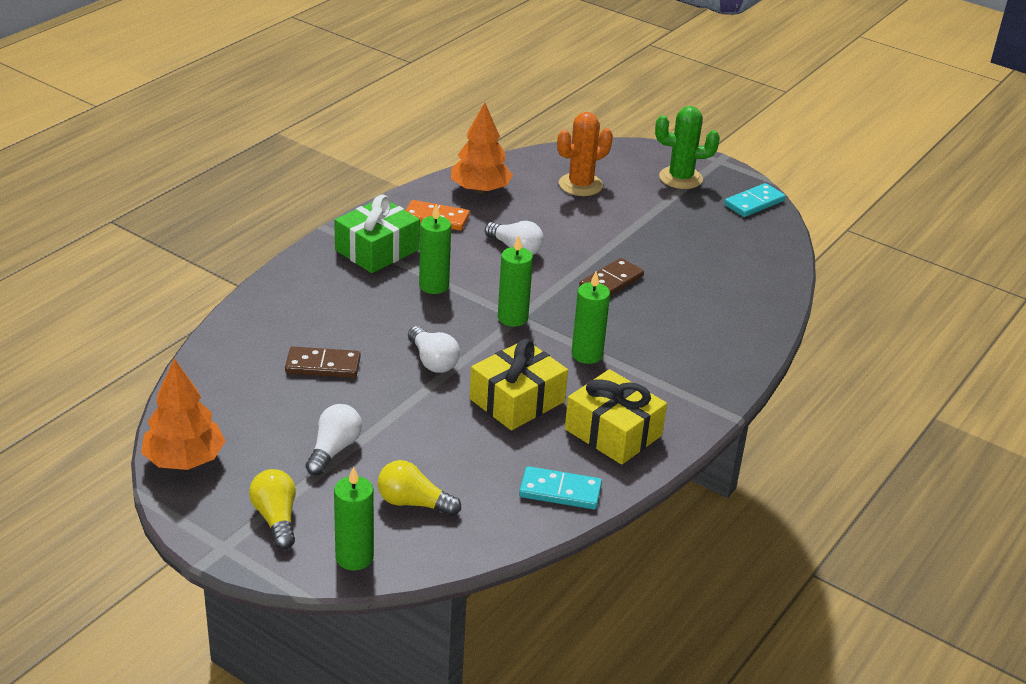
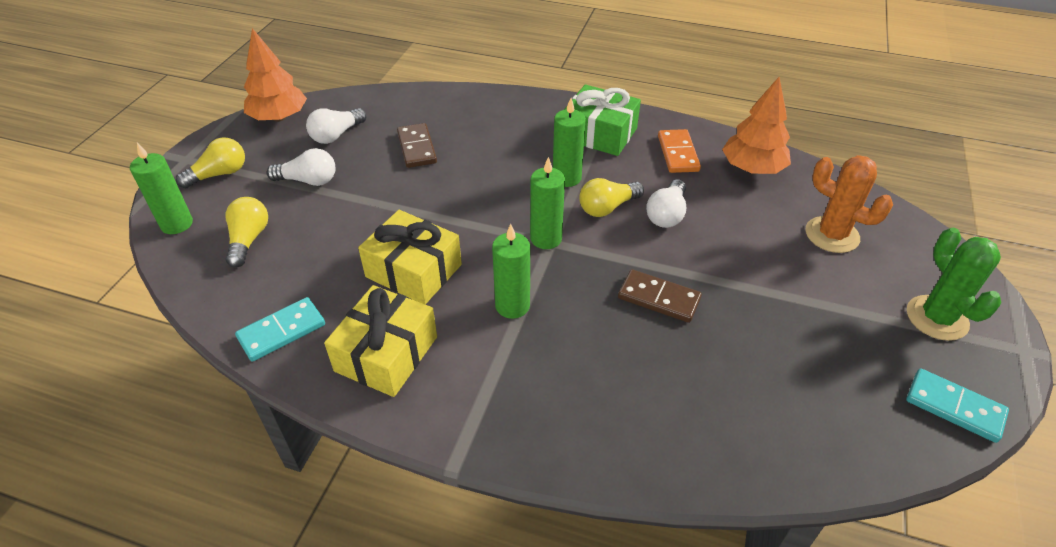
camera: 75 degrees right, 10 degrees up
white light bulb [408,326,460,373] -> white light bulb moved to [306,108,366,144]
turquoise domino [519,466,602,509] -> turquoise domino turned 60 degrees clockwise [235,297,325,362]
none -> yellow light bulb [579,178,644,217]

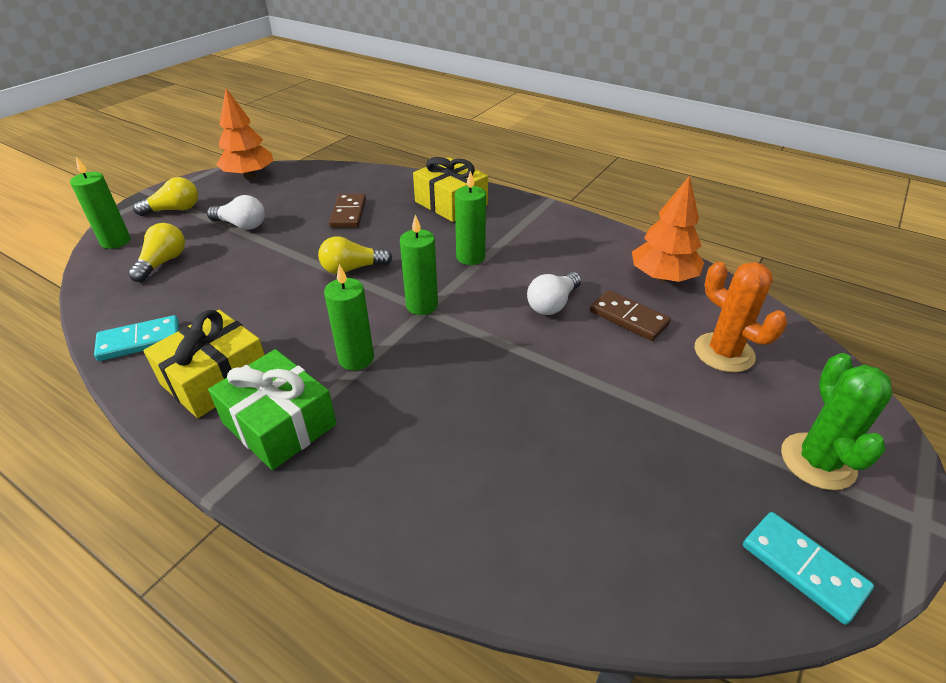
camera: 15 degrees right, 5 degrees down
white light bulb [306,108,366,144] -> none
yellow gift [358,210,462,305] -> yellow gift moved to [413,157,488,222]
green gift [564,84,641,156] -> green gift moved to [208,349,337,470]
yellow light bulb [579,178,644,217] -> yellow light bulb moved to [318,236,393,274]
brown domino [618,269,702,323] -> brown domino moved to [590,290,671,341]
orange domino [658,129,701,173] -> none

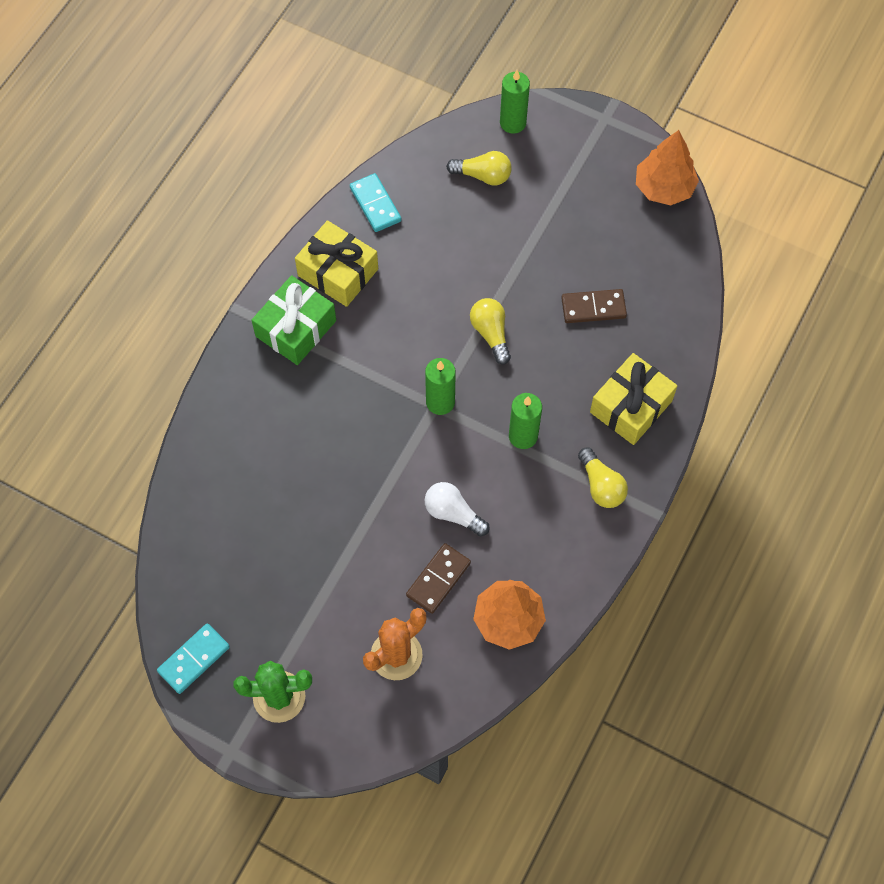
camera: 85 degrees right, 25 degrees up
yellow light bulb [133,177,198,216] -> yellow light bulb moved to [578,447,628,508]
white light bulb [207,195,265,230] -> none
green candle [324,264,374,370] -> none

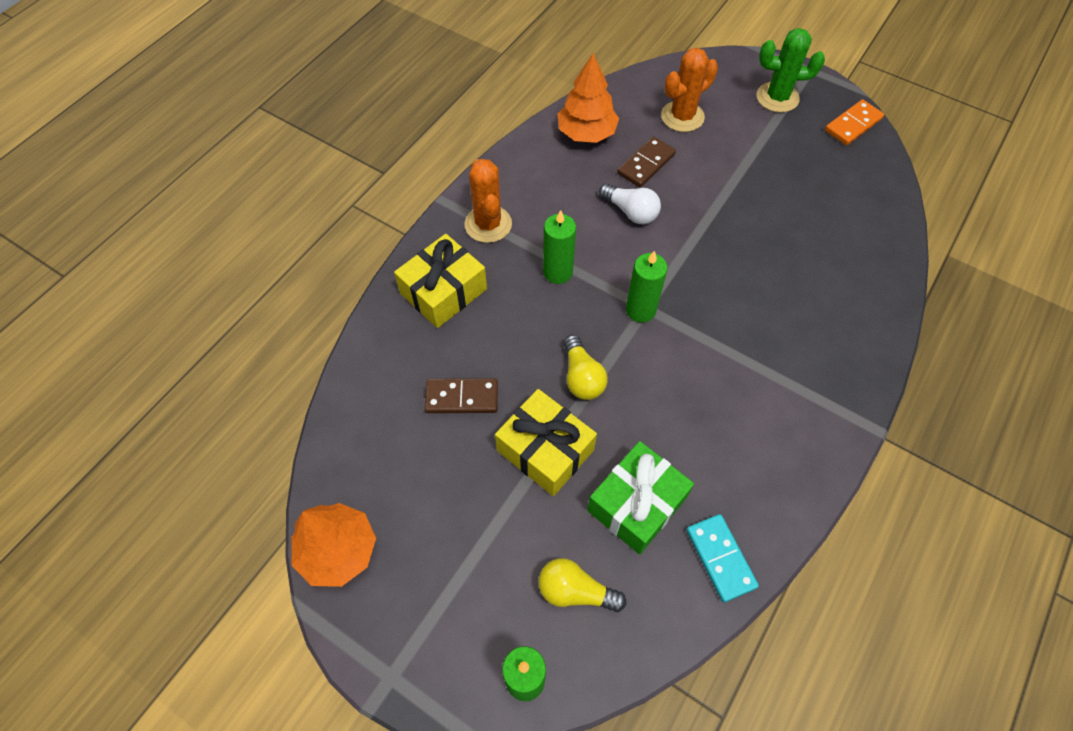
camera: 175 degrees left, 5 degrees down
turquoise domino [157,623,230,694] -> orange domino [825,99,884,145]
green gift [251,275,336,365] -> green gift moved to [587,441,694,554]
yellow gift [295,220,378,307] -> yellow gift moved to [495,389,597,496]
yellow light bulb [578,447,628,508] -> orange cactus [464,159,512,243]

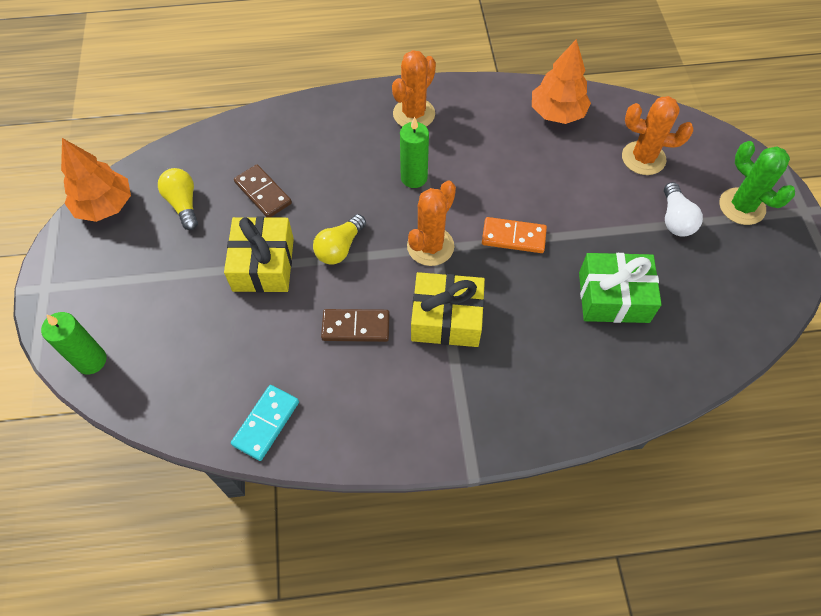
camera: 50 degrees right, 0 degrees up
yellow gift [394,234,487,328] -> yellow gift moved to [411,272,485,347]
yellow light bulb [539,558,626,612] -> yellow light bulb moved to [158,168,198,230]
green gift [587,441,694,554] -> green gift moved to [579,253,662,323]
white light bulb [599,184,661,224] -> white light bulb moved to [664,182,703,237]
brown domino [617,136,676,188] -> brown domino moved to [321,309,390,342]
green candle [626,251,667,323] -> orange cactus [407,181,456,266]
orange domino [825,99,884,145] -> orange domino moved to [482,217,547,253]

